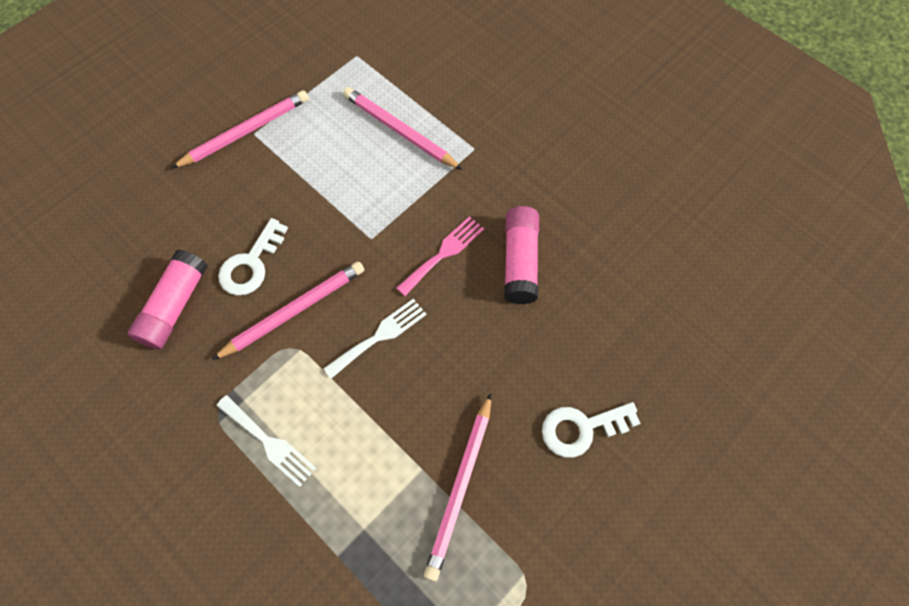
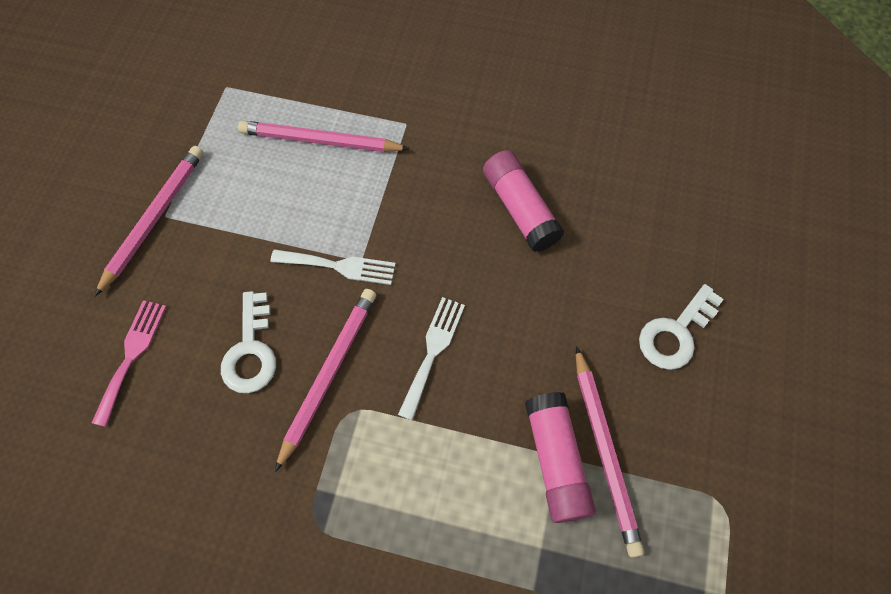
camera: 30 degrees left, 0 degrees up
pink glue stick [128,249,208,350] -> pink glue stick moved to [525,392,596,523]
white fork [217,395,316,487] -> white fork moved to [270,249,396,285]
pink fork [396,216,484,296] -> pink fork moved to [92,300,167,427]

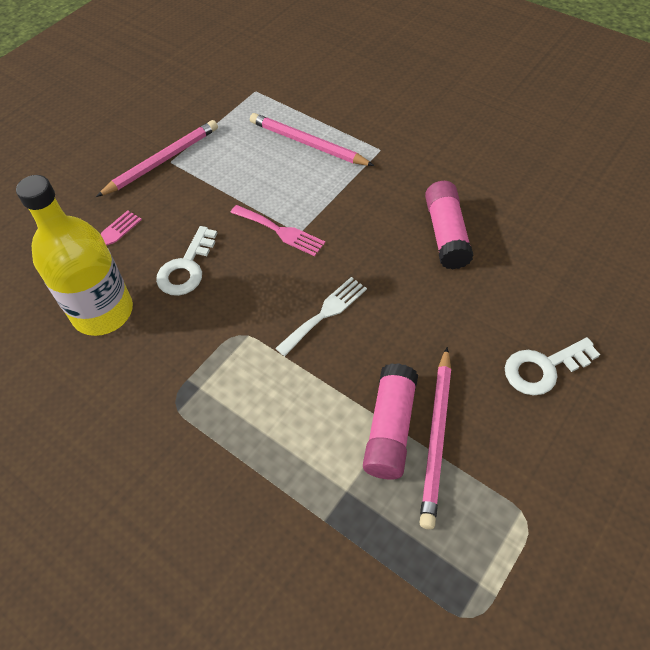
camera: 25 degrees right, 10 degrees down
white fork [270,249,396,285] -> pink fork [230,205,325,256]
pink pencil [275,289,376,472] -> none
none -> yellow bottle [16,175,133,336]

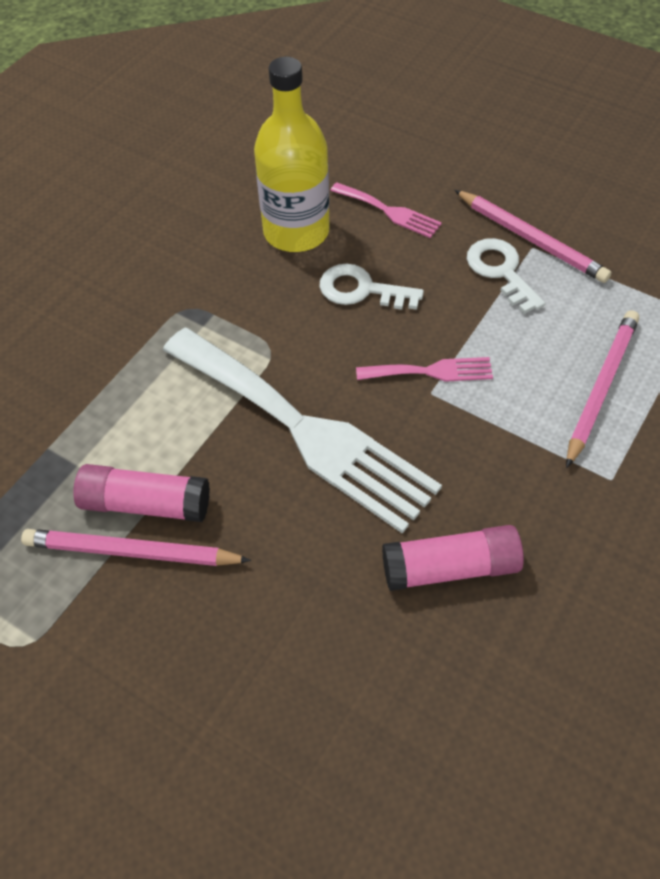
camera: 85 degrees right, 0 degrees up
pink fork [230,205,325,256] -> pink fork turned 120 degrees counterclockwise [356,357,493,382]
white fork [275,277,367,356] -> white fork [163,328,442,533], size x2.32
white key [505,337,600,395] -> white key moved to [467,238,545,314]

